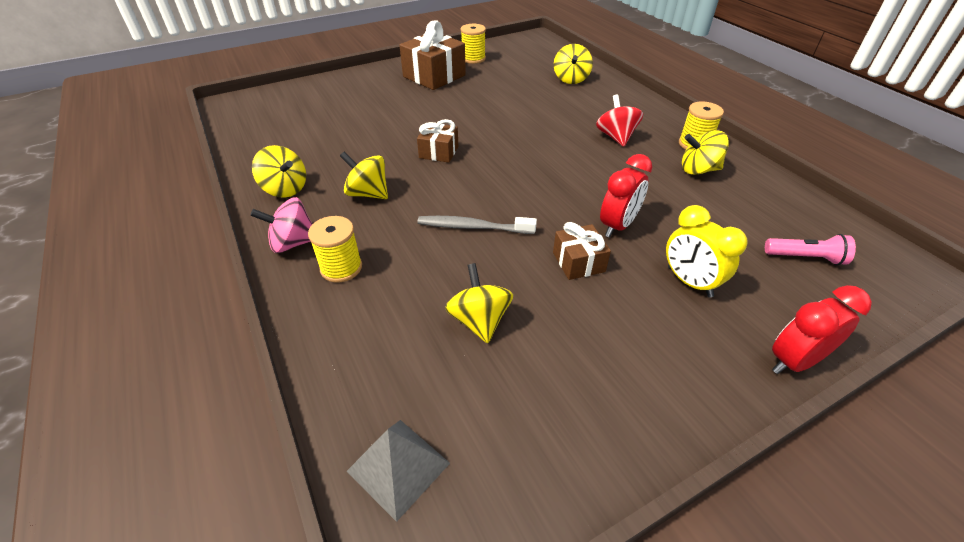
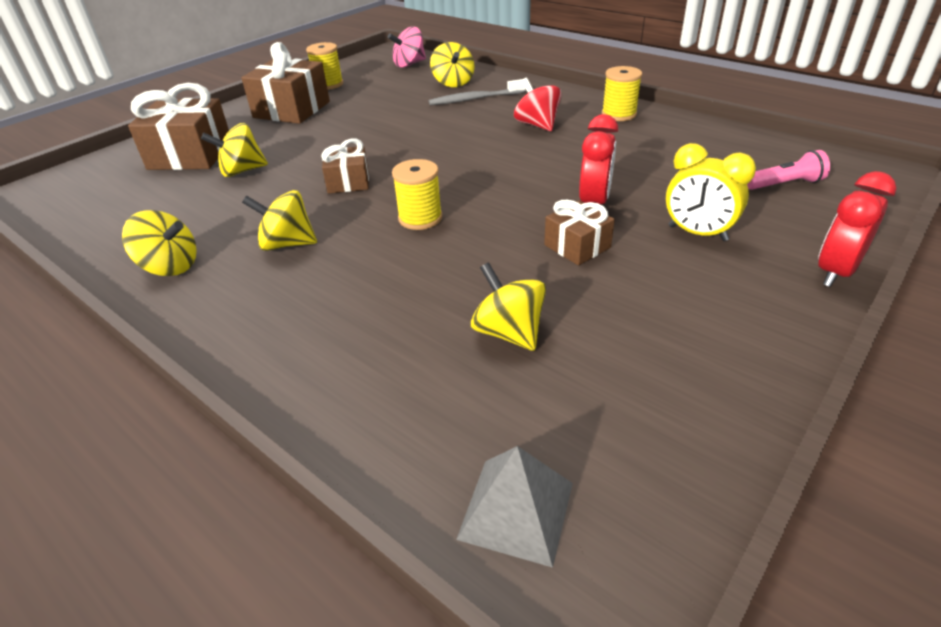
camera: 20 degrees left, 5 degrees down
pink spinning top [250,197,312,253] -> pink spinning top moved to [388,27,426,68]
yellow spool [308,216,362,283] -> yellow spool moved to [392,159,442,230]
grey toothbrush [417,216,537,234] -> grey toothbrush moved to [429,79,526,105]
yellow spinning top [682,130,729,175] -> yellow spinning top moved to [201,123,268,177]
none -> brown gift [128,83,229,170]

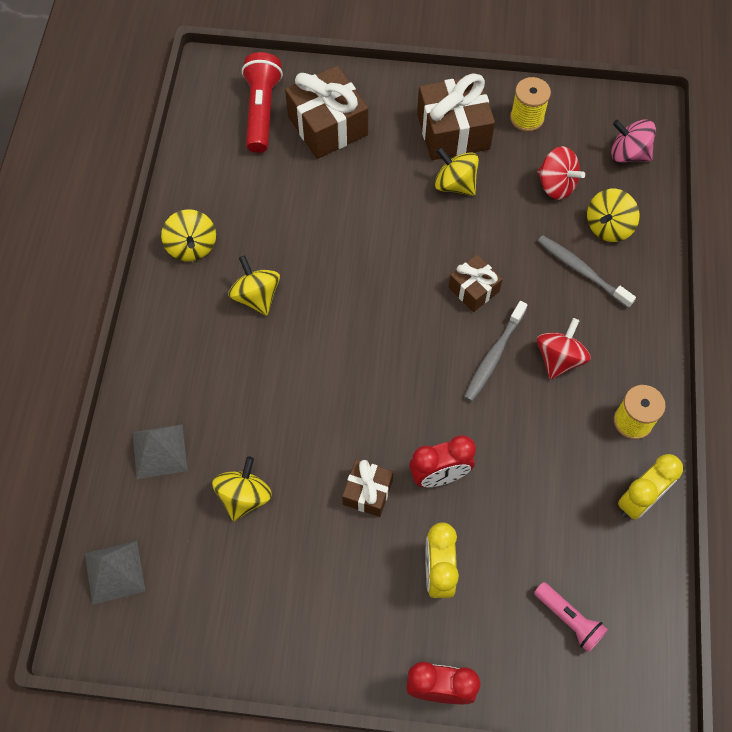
camera: 55 degrees right, 25 degrees up
yellow spinning top [201,123,268,177] -> yellow spinning top moved to [435,147,479,196]
brown gift [321,138,369,194] -> brown gift moved to [449,255,503,312]
yellow spool [392,159,442,230] -> none
none -> grey pyramid [133,424,187,479]
none -> red flashlight [242,52,283,153]
none -> grey toothbrush [464,301,527,402]
none -> red spinning top [537,146,585,200]
none -> yellow clock [618,454,683,520]

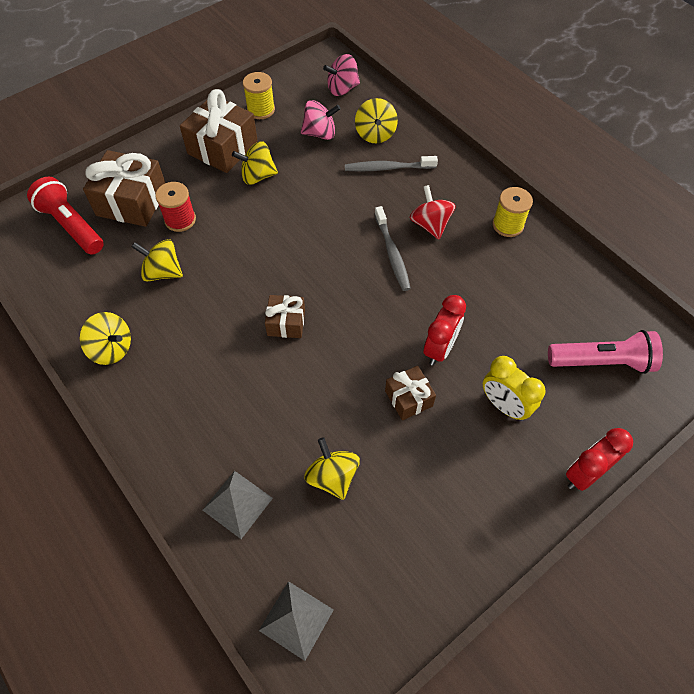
camera: 45 degrees left, 5 degrees down
yellow spinning top [228,255,280,316] -> yellow spinning top moved to [132,239,183,282]
brown gift [449,255,503,312] -> brown gift moved to [265,295,305,338]
pink flashlight [534,582,608,652] -> pink flashlight [548,330,663,374], size x1.59
red spinning top [537,146,585,200] -> pink spinning top [301,100,341,140]
yellow clock [618,454,683,520] -> none
none -> red spool [155,182,196,232]

